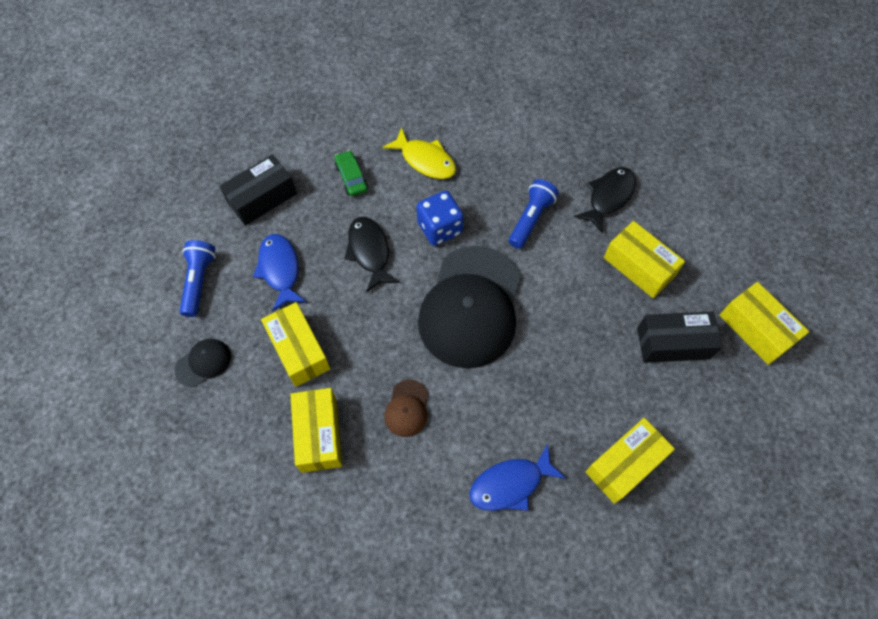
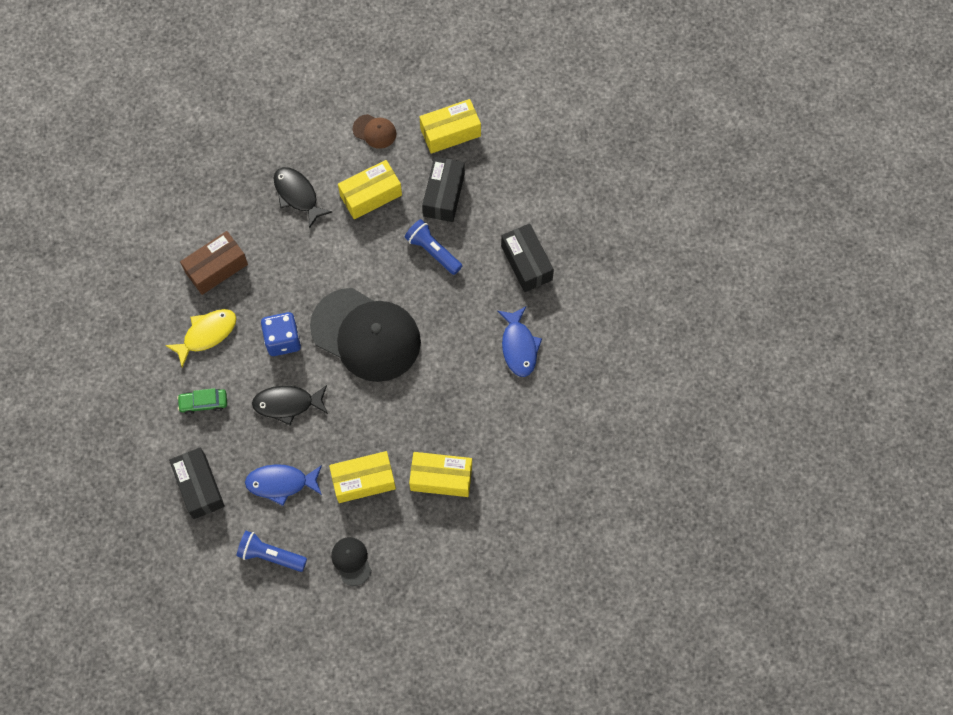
camera: 75 degrees left, 5 degrees up
brown cap [384,380,428,437] -> brown cap moved to [353,114,396,149]
blue flashlight [509,179,559,249] -> blue flashlight moved to [405,219,462,275]
yellow box [585,418,675,504] -> black box [501,223,554,292]
none -> brown box [180,231,248,295]

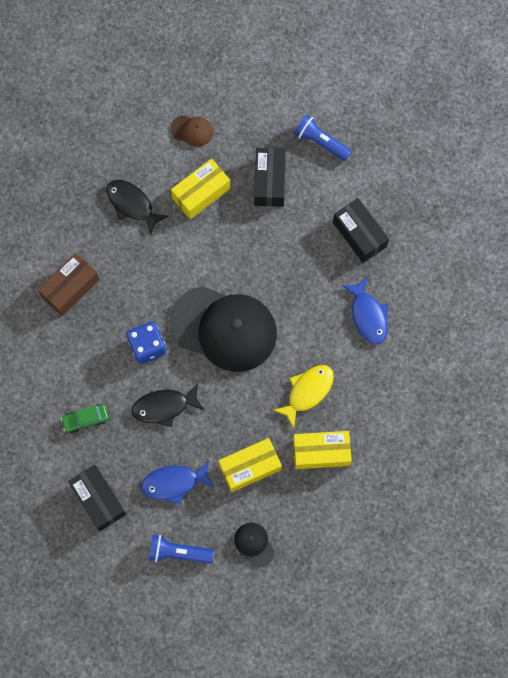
camera: 10 degrees left, 5 degrees up
yellow fish [165,309,236,367] -> yellow fish moved to [273,365,334,428]
blue flashlight [405,219,462,275] -> blue flashlight moved to [294,114,352,161]
yellow box [420,99,481,154] -> none

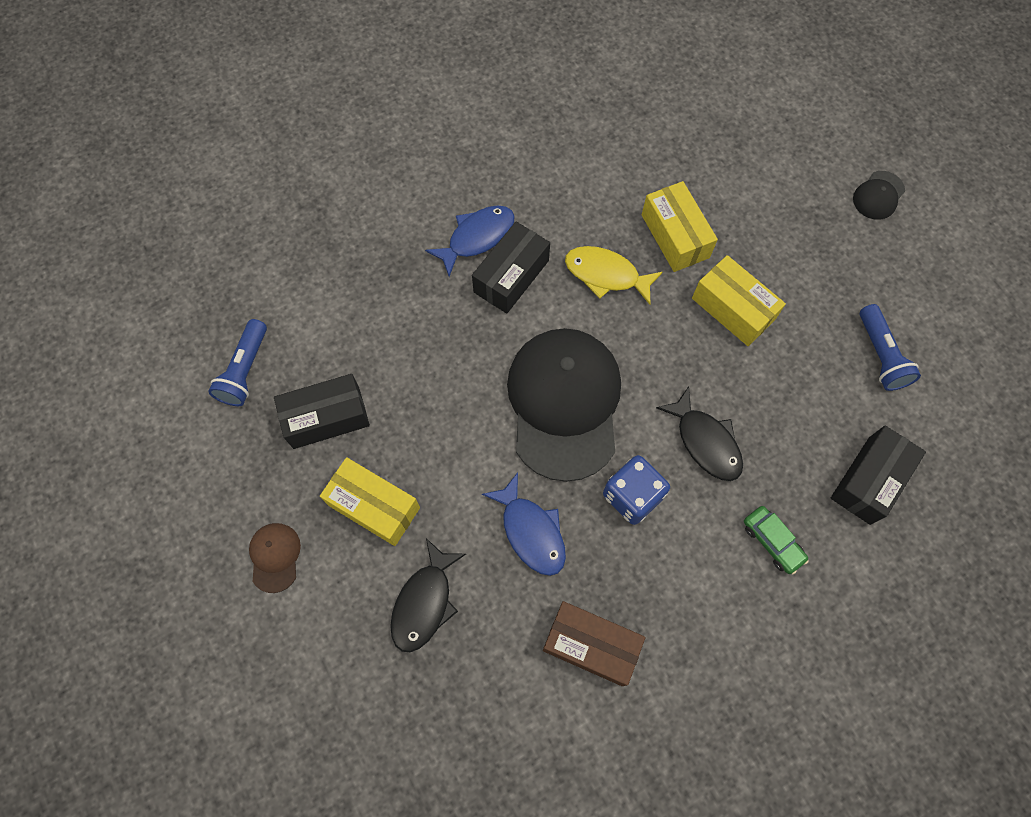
camera: 110 degrees left, 5 degrees down
blue fish [141,460,215,504] -> blue fish moved to [482,472,566,576]
black cap [234,523,275,568] -> black cap moved to [853,171,905,220]
black box [333,198,389,263] -> black box moved to [472,222,550,314]

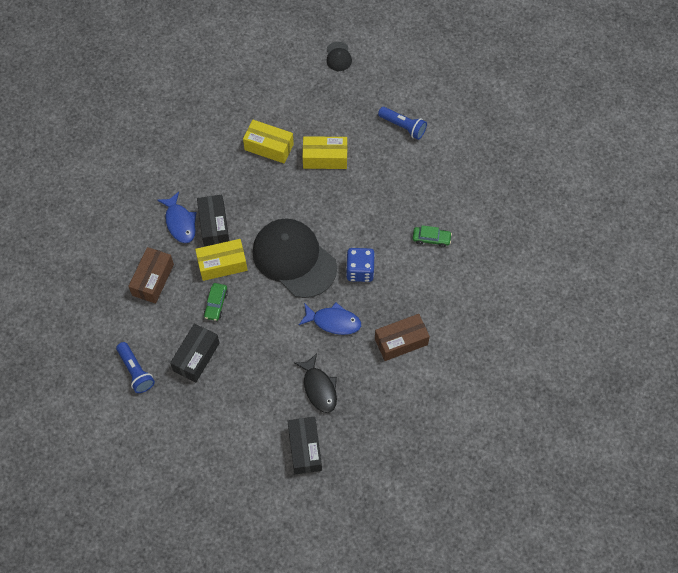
camera: 45 degrees left, 5 degrees down
brown cap [249,523,301,593] -> none
yellow box [320,457,420,546] -> yellow box moved to [195,239,248,281]
blue fish [425,205,515,277] -> blue fish turned 150 degrees clockwise [157,192,197,243]
yellow fish [565,246,663,305] -> none
black fish [656,386,743,481] -> none
black box [831,426,926,525] -> black box moved to [287,417,322,475]
none -> brown box [128,247,174,303]
none -> green car [204,283,228,321]

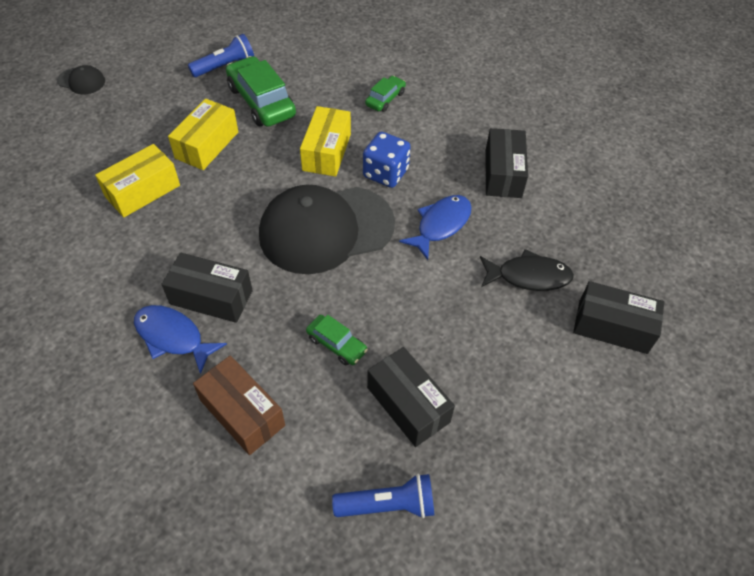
camera: 65 degrees left, 10 degrees down
blue fish [157,192,197,243] -> blue fish turned 150 degrees counterclockwise [134,305,227,374]
yellow box [195,239,248,281] -> yellow box moved to [300,106,351,177]
brown box [375,314,430,361] -> black box [485,128,528,198]
none -> green car [226,56,296,127]

